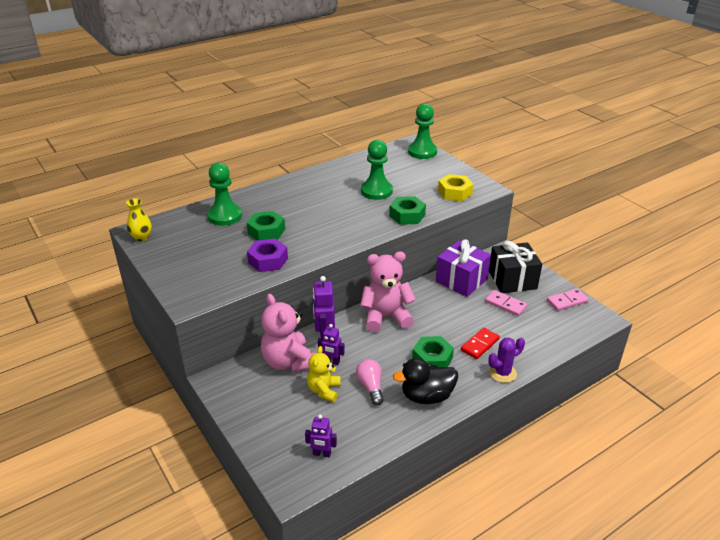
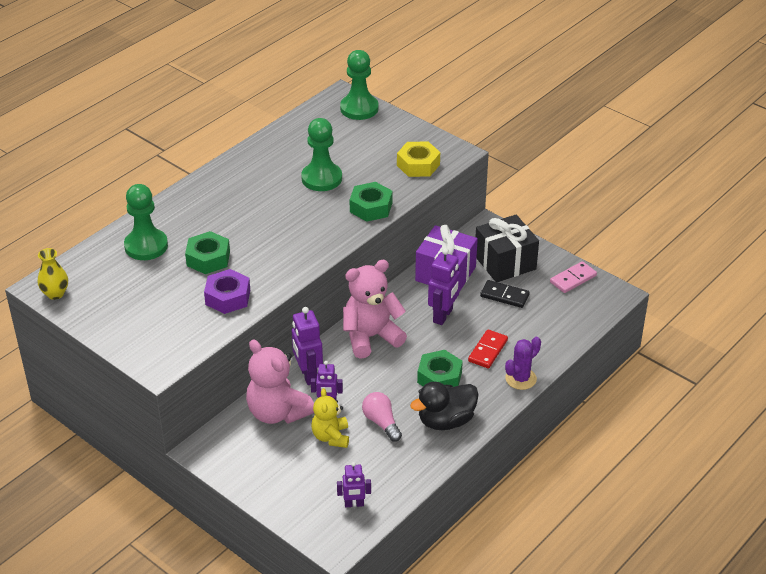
camera: 15 degrees left, 5 degrees up
pink domino [485,290,527,316] -> black domino [480,280,530,308]
none -> purple robot [428,248,460,325]

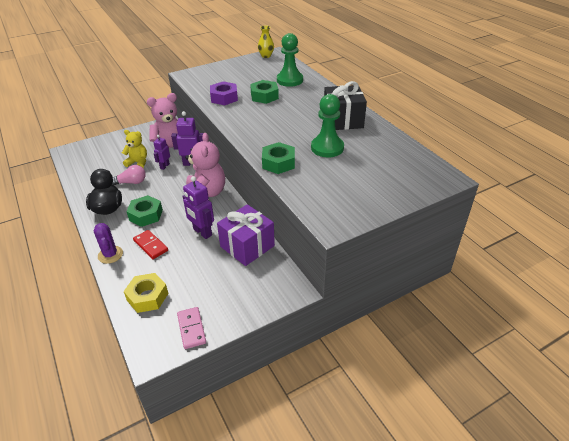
camera: 110 degrees right, 0 degrees up
purple robot [337,462,371,507] -> none
green pawn [340,50,378,120] -> none
yellow nut [397,141,440,177] -> yellow nut moved to [124,273,168,313]
black gift [476,215,539,282] -> black gift moved to [324,81,367,130]
black domino [480,280,530,308] -> none

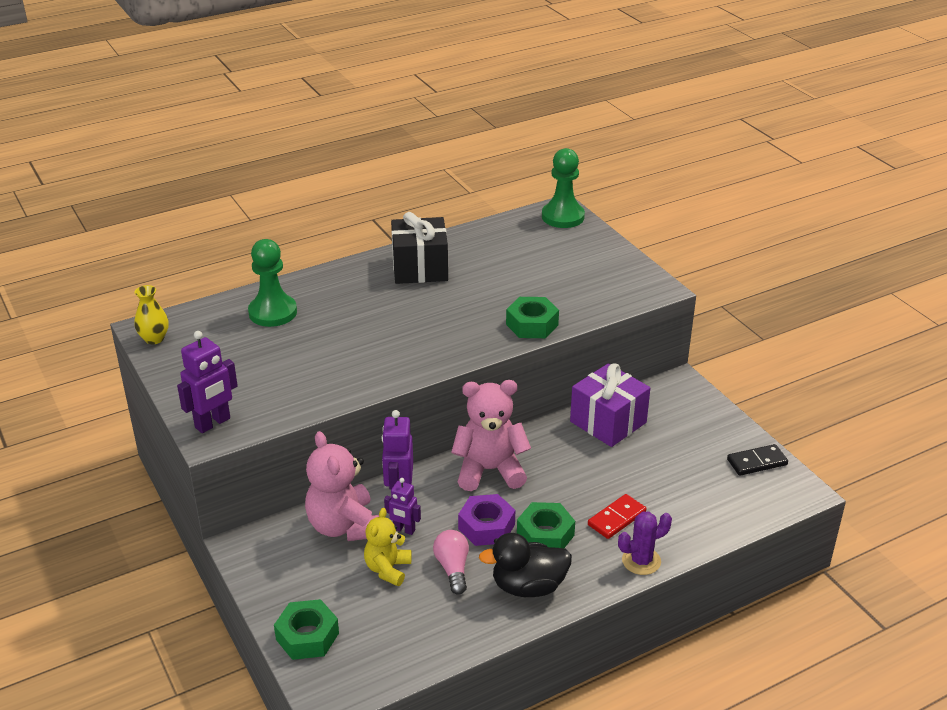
camera: 90 degrees left, 5 degrees down
yellow nut [124,273,168,313] -> none
pink domino [177,307,206,349] -> black domino [727,444,788,476]
purple robot [183,176,214,239] -> purple robot moved to [177,331,238,433]
purple nut [210,81,238,105] -> purple nut moved to [458,494,515,546]
green nut [250,80,279,104] -> green nut moved to [274,599,339,660]
green pawn [311,94,344,157] -> green pawn moved to [542,148,585,228]

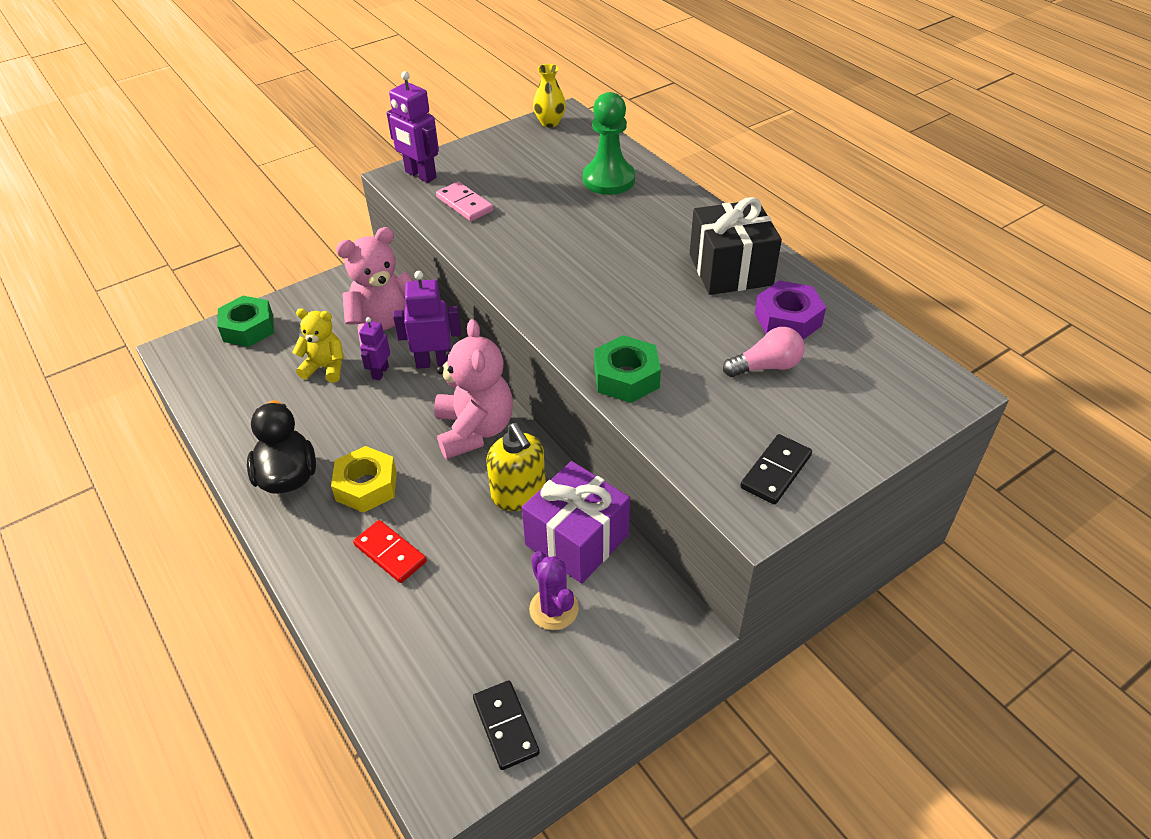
camera: 85 degrees right, 10 degrees up
pink light bulb [433,530,469,595] -> pink light bulb moved to [723,327,805,377]
purple nut [458,494,515,546] -> purple nut moved to [755,280,826,340]
green nut [517,502,575,548] -> yellow nut [331,446,397,513]
green pawn [542,148,585,228] -> none
purple cactus [618,512,672,575] -> purple cactus moved to [529,551,579,630]
none -> pink domino [436,181,493,221]
none -> yellow soap dispenser [487,423,546,511]
none -> black domino [740,434,812,505]

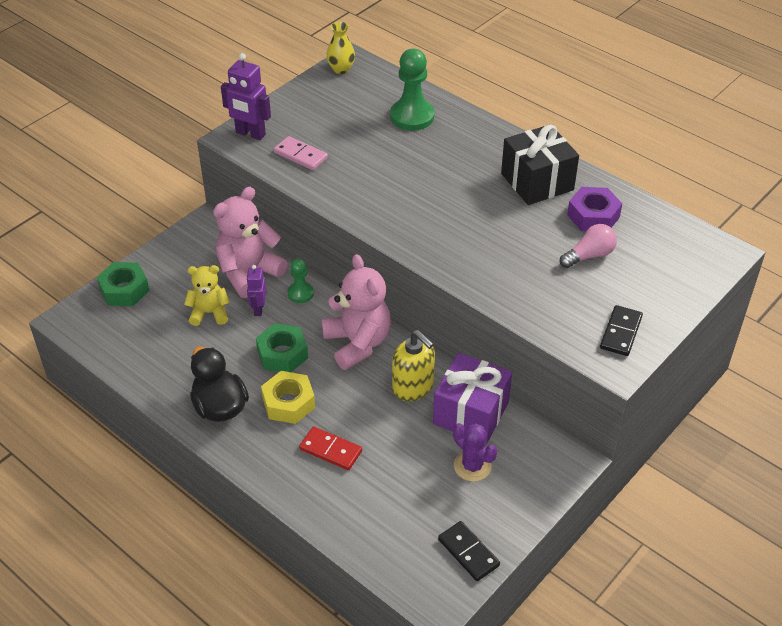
camera: 15 degrees left, 0 degrees up
purple robot [393,271,461,369] -> green pawn [287,259,314,303]
green nut [594,335,661,403] -> green nut moved to [256,323,308,372]

